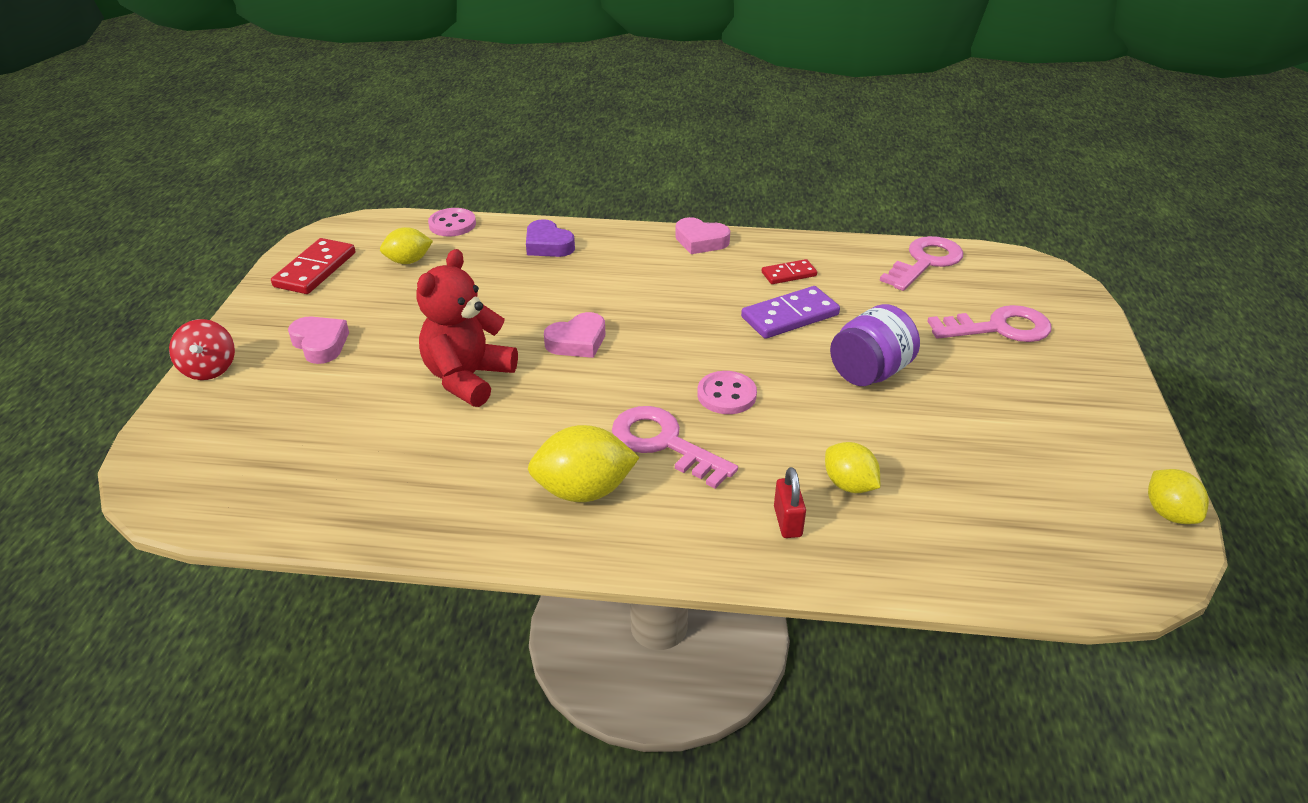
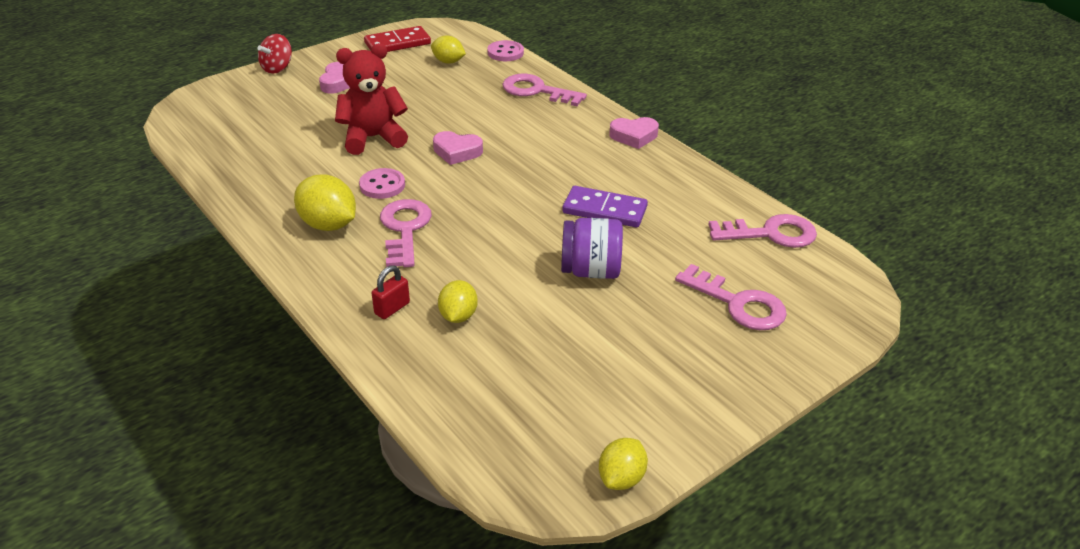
camera: 45 degrees right, 0 degrees up
purple heart [526,219,575,257] -> pink key [502,74,587,106]
pink heart [675,217,730,254] -> pink heart turned 75 degrees counterclockwise [609,117,659,149]
pink button [697,371,757,414] -> pink button moved to [359,168,405,199]
red domino [762,259,817,284] -> none

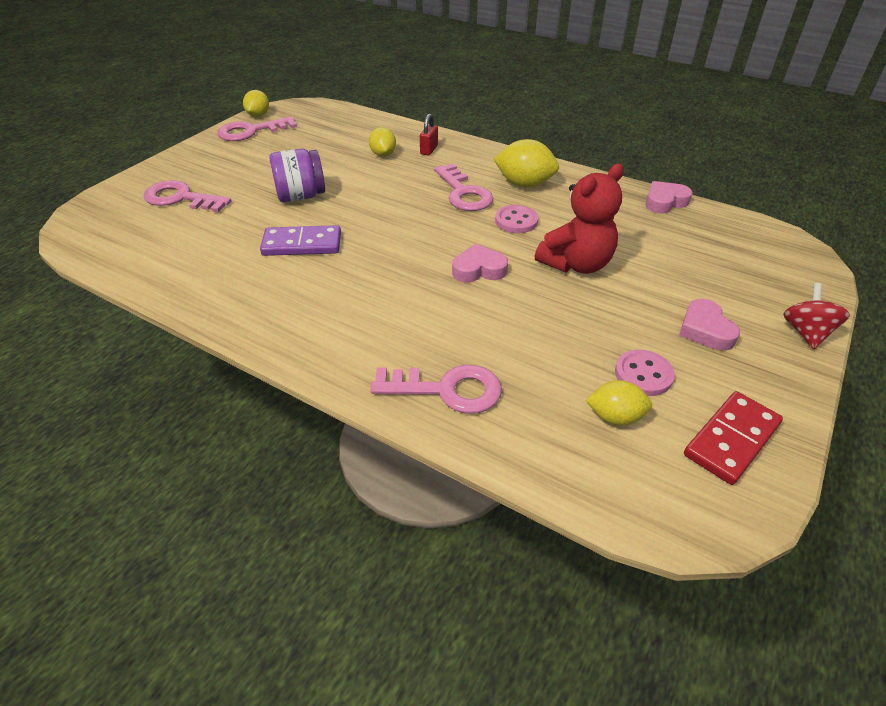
camera: 160 degrees right, 5 degrees up
pink button [487,40,524,61] -> pink button moved to [615,350,675,396]
pink heart [609,117,659,149] -> pink heart moved to [645,181,693,213]
pink key [708,214,817,248] -> pink key moved to [217,117,297,141]

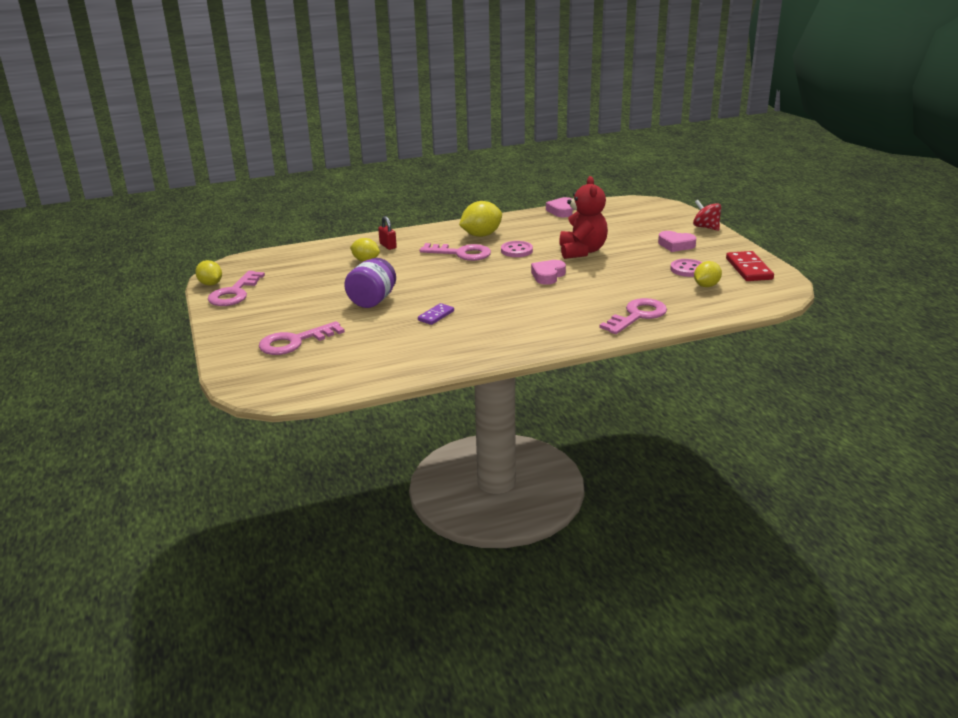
camera: 50 degrees left, 15 degrees down
purple domino [260,225,341,256] -> purple domino [418,303,454,325], size x0.59

